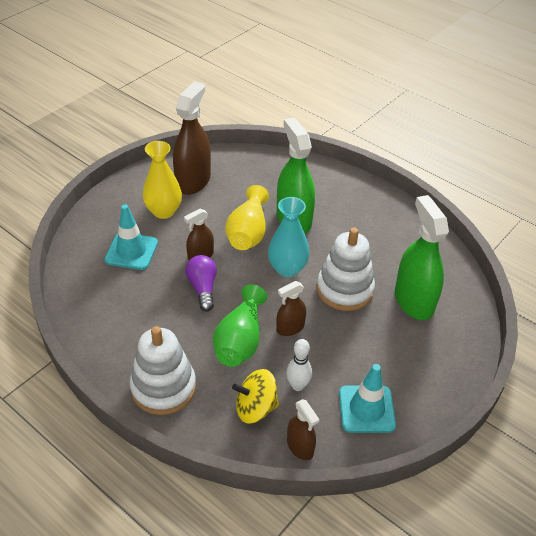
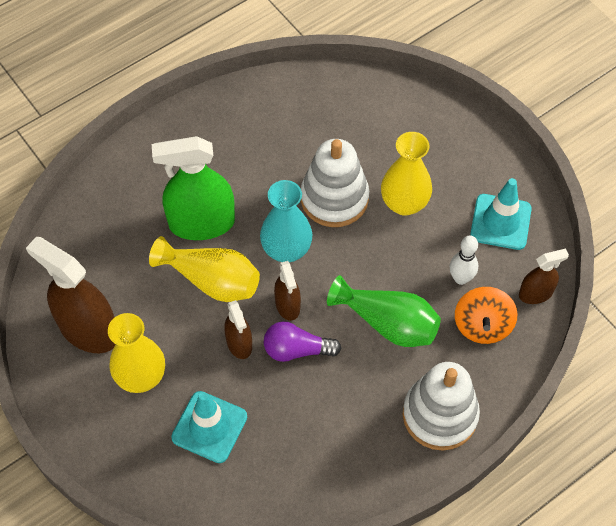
camera: 75 degrees left, 15 degrees up
yellow spinning top [232,369,279,424] -> orange spinning top [455,287,518,344]
brown spray bottle [276,281,306,336] -> brown spray bottle moved to [274,261,301,321]
green spray bottle [395,195,449,320] -> none
none -> yellow vase [381,132,432,216]

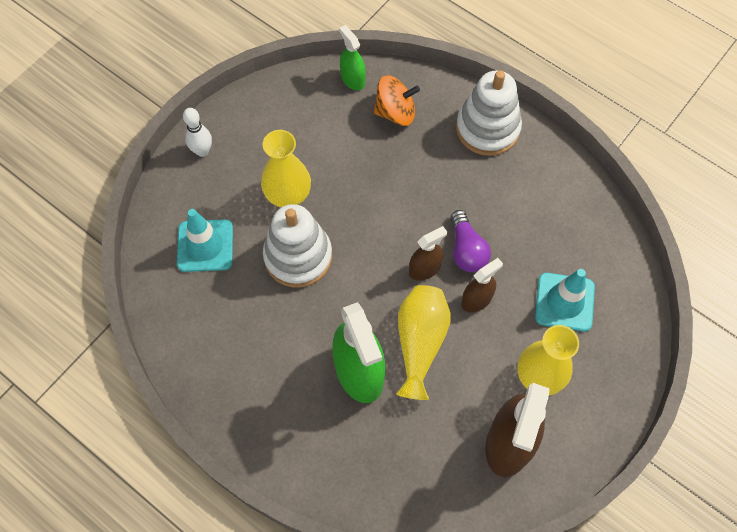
camera: 105 degrees left, 5 degrees up
turquoise vase [260,180,312,262] -> none
green vase [327,275,441,347] -> none
white bowling pin [450,235,478,285] -> white bowling pin moved to [183,108,212,157]
turquoise traffic cone [470,178,532,250] -> turquoise traffic cone moved to [177,209,233,272]
brown spray bottle [519,248,569,304] -> green spray bottle [339,25,366,90]

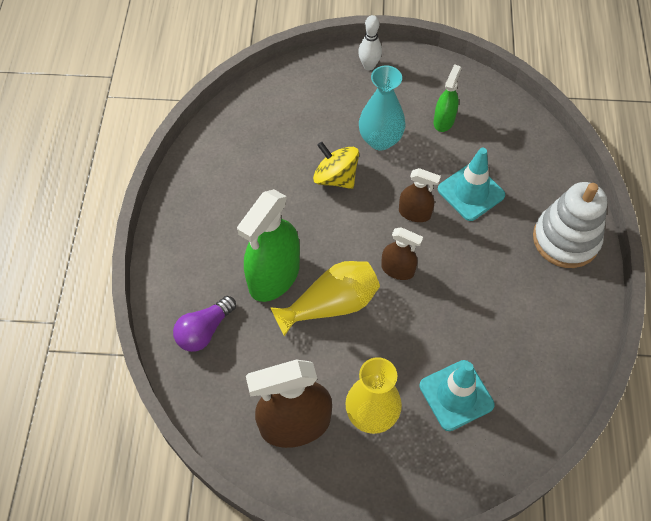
camera: 55 degrees right, 5 degrees down
turquoise traffic cone [177,209,233,272] -> turquoise traffic cone moved to [438,148,505,221]
yellow vase [261,130,311,208] -> turquoise vase [359,65,405,151]
white stacking toy [263,204,332,288] -> yellow spinning top [313,142,359,189]
green spray bottle [339,25,366,90] -> green spray bottle moved to [434,64,461,132]
orange spinning top [374,75,420,126] -> none
purple light bulb [451,210,491,272] -> purple light bulb moved to [173,296,236,352]
brown spray bottle [461,258,503,313] -> brown spray bottle moved to [399,168,441,222]

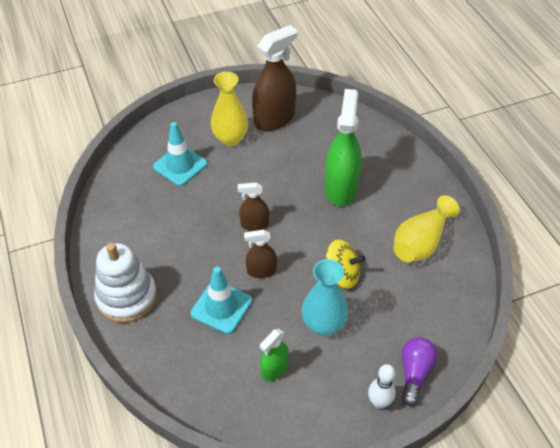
camera: 155 degrees right, 10 degrees down
purple light bulb [173,296,236,352] -> purple light bulb moved to [402,337,437,406]
yellow vase [270,261,380,337] -> yellow vase moved to [394,195,460,262]
green spray bottle [434,64,461,132] -> green spray bottle turned 45 degrees clockwise [260,329,289,381]

